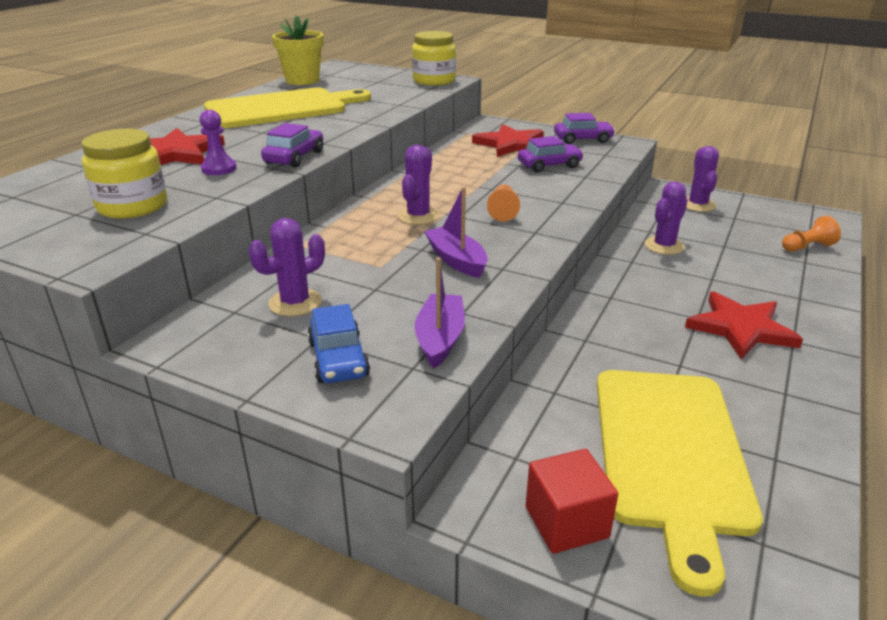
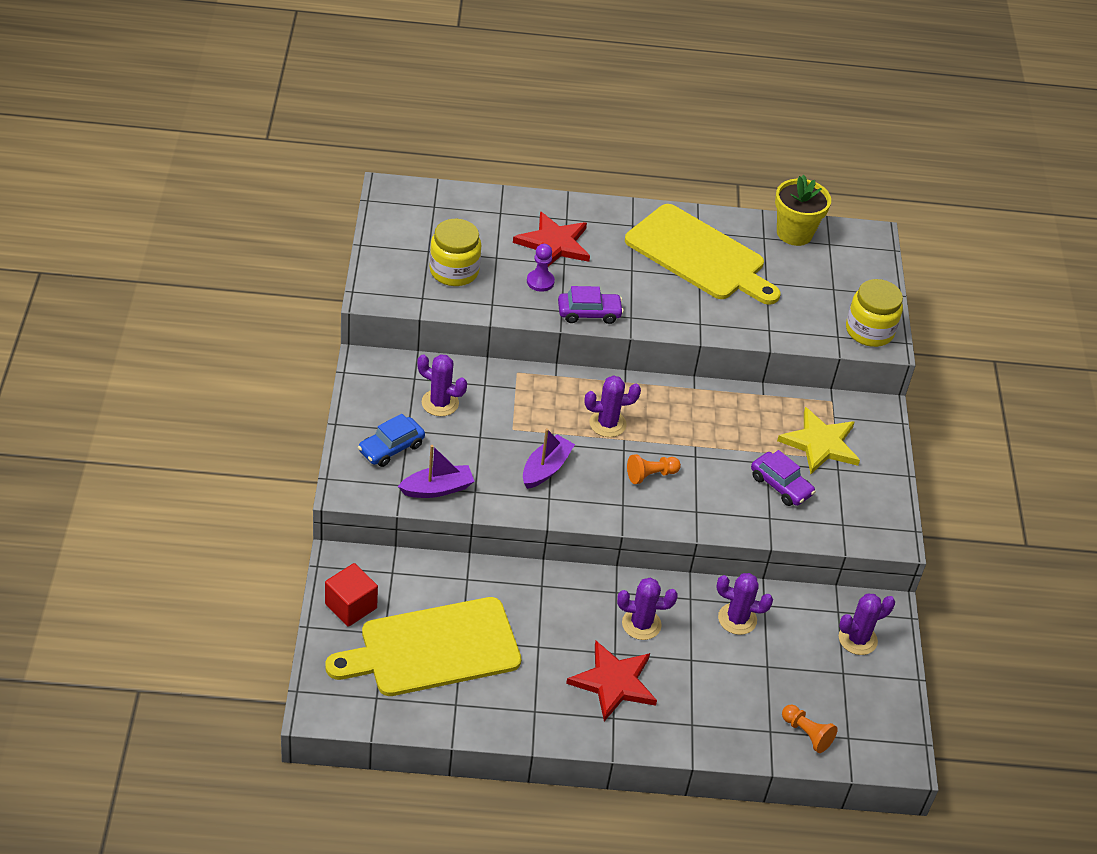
camera: 60 degrees right, 15 degrees up
red star [472,124,544,157] -> yellow star [777,407,860,474]
purple car [554,113,615,144] -> none
none -> purple cactus [617,578,678,640]

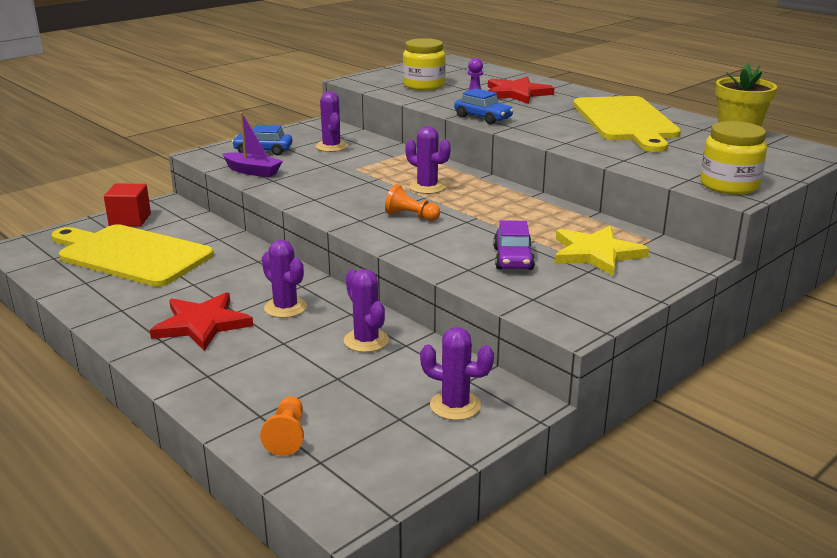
camera: 50 degrees right, 20 degrees down
purple boat [523,428,575,489] -> none
purple car [558,286,624,324] -> blue car [454,88,514,125]

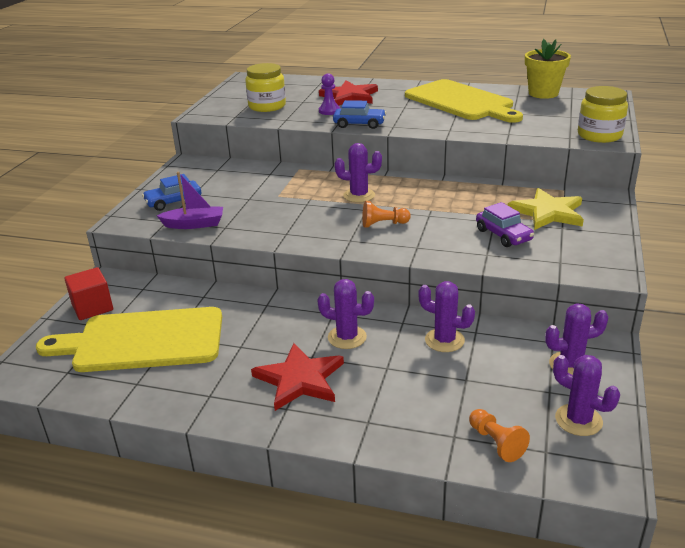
camera: 30 degrees left, 5 degrees up
purple cactus [316,91,348,152] -> purple cactus moved to [553,355,620,436]

